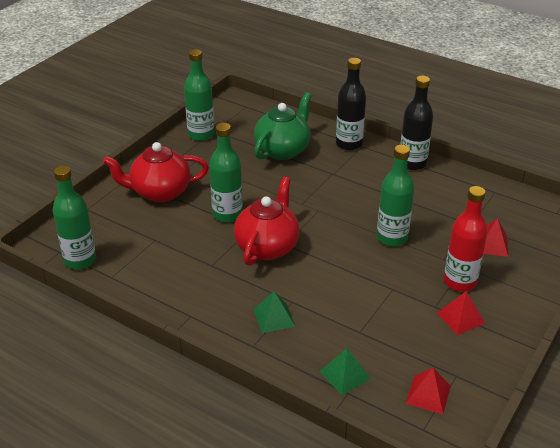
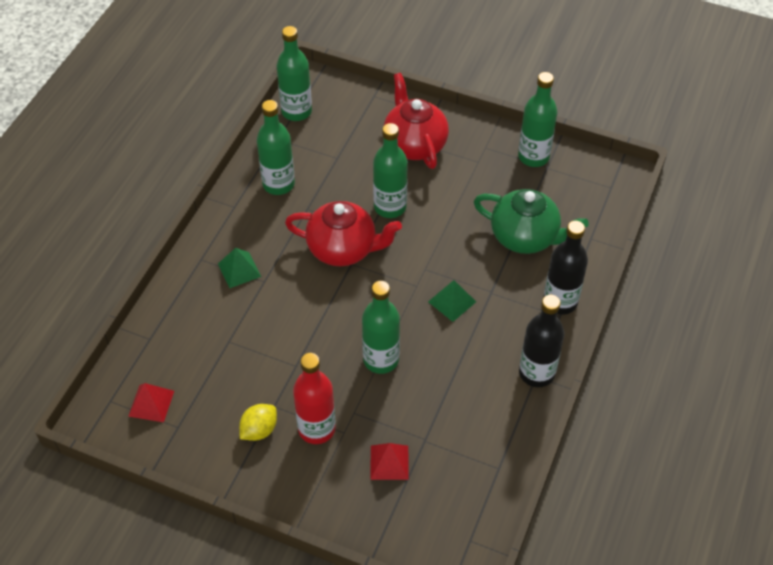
camera: 80 degrees right, 15 degrees up
green pyramid [319,348,371,395] -> green pyramid moved to [428,280,476,322]
red pyramid [437,292,485,335] -> yellow lemon [239,404,277,441]
none -> green bottle [257,100,295,195]

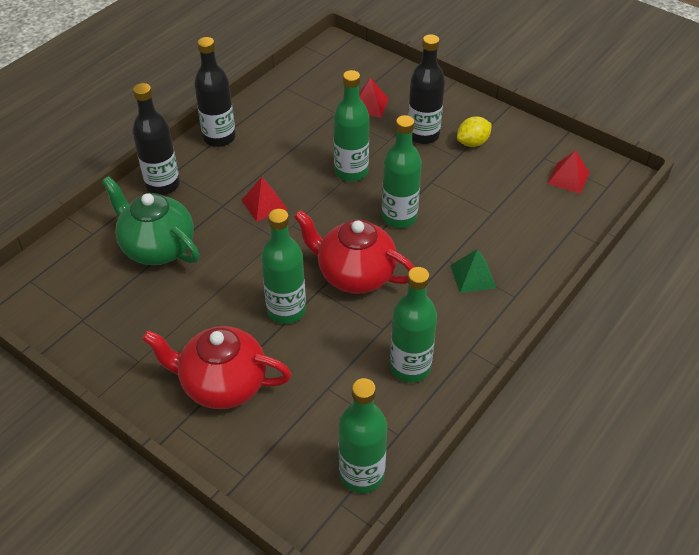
camera: 165 degrees left, 5 degrees down
red bottle [293,353,336,444] -> black bottle [408,34,445,144]
red teapot [384,73,449,169] -> red teapot turned 105 degrees clockwise [142,326,291,409]
green pyramid [428,280,476,322] -> red pyramid [241,177,288,222]
green bottle [518,72,557,167] -> green bottle moved to [382,115,422,228]

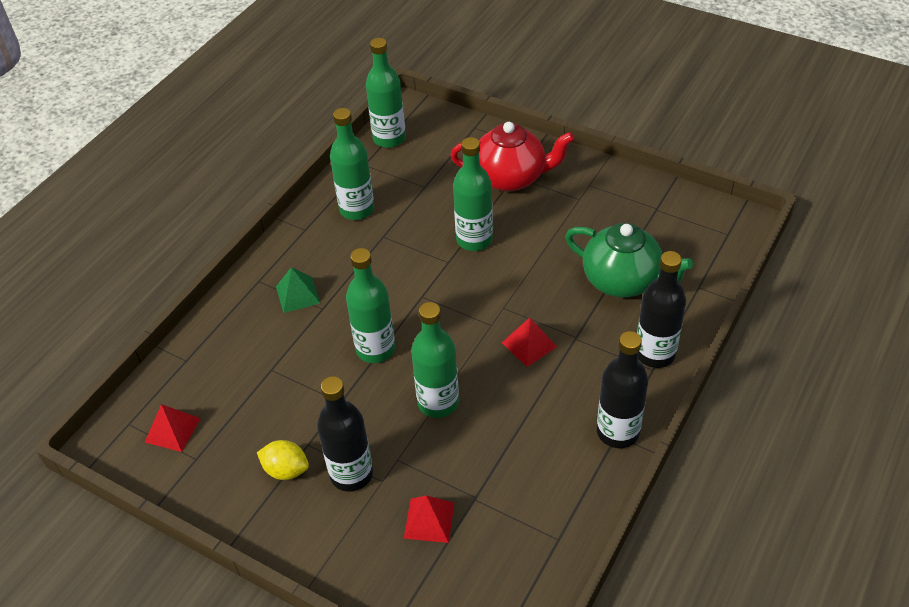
camera: 175 degrees right, 0 degrees up
red teapot [294,210,415,294] -> none
yellow lemon [457,116,492,147] -> yellow lemon turned 60 degrees clockwise [257,440,309,480]

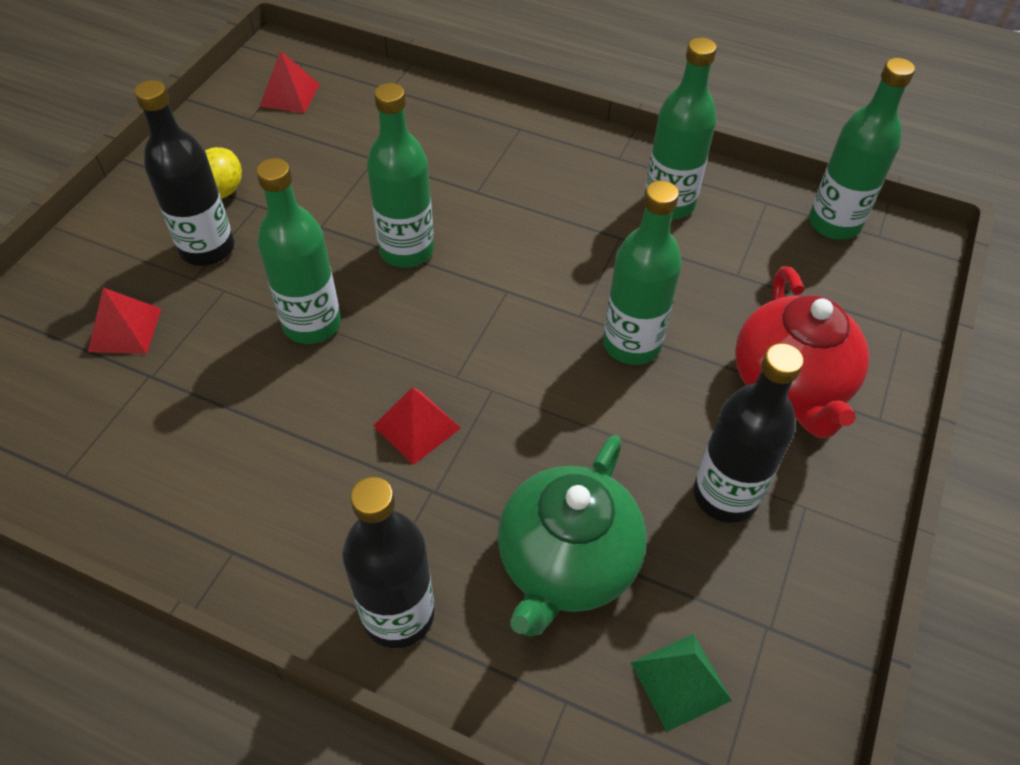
camera: 80 degrees right, 5 degrees up
green pyramid [276,267,320,313] -> green pyramid moved to [630,634,732,732]
black bottle [597,331,648,448] -> black bottle moved to [694,343,804,523]

